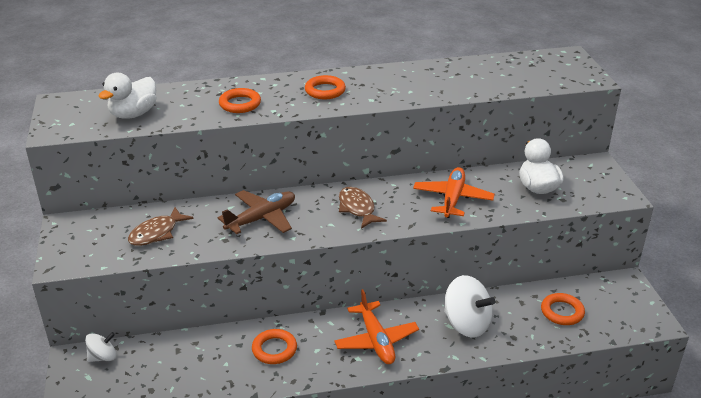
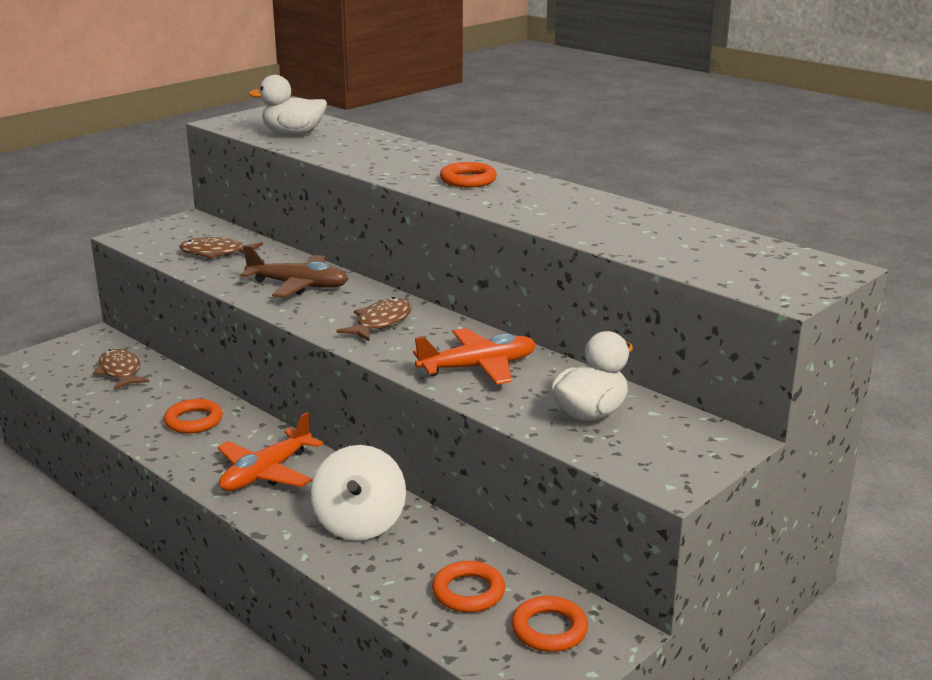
camera: 55 degrees right, 10 degrees down
white spinning top [85,332,116,362] -> none
orange ring [219,88,261,113] -> orange ring moved to [511,596,588,652]
none -> brown fish [93,349,149,390]

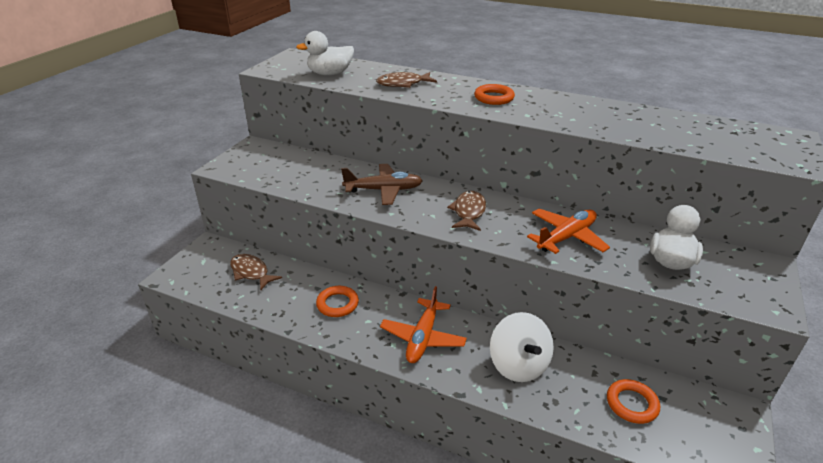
camera: 20 degrees left, 10 degrees up
brown fish [180,237,263,259] -> brown fish moved to [376,72,437,88]
orange ring [511,596,588,652] -> none

